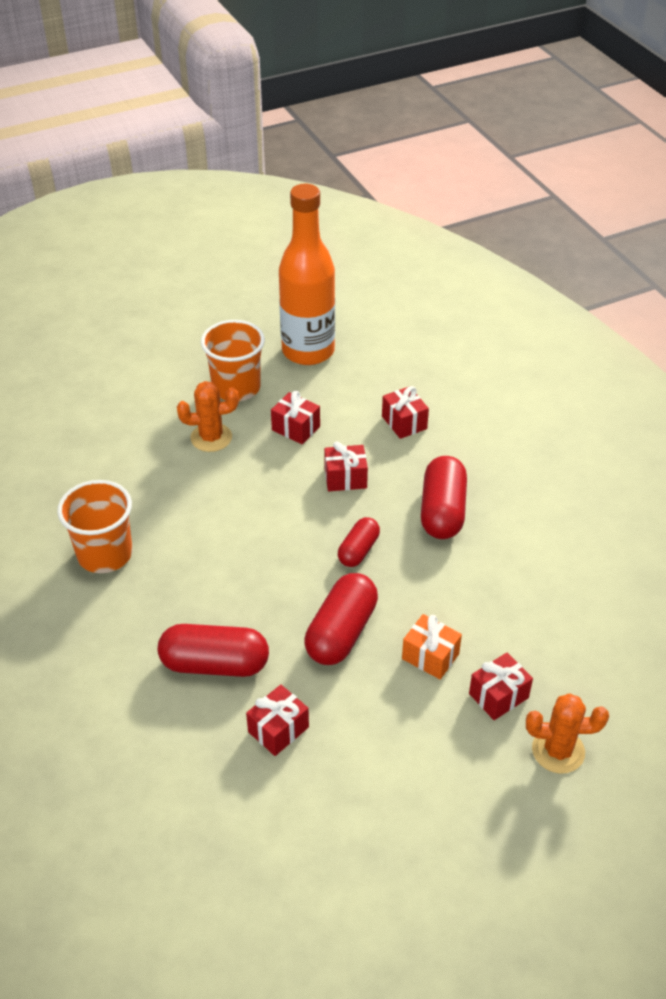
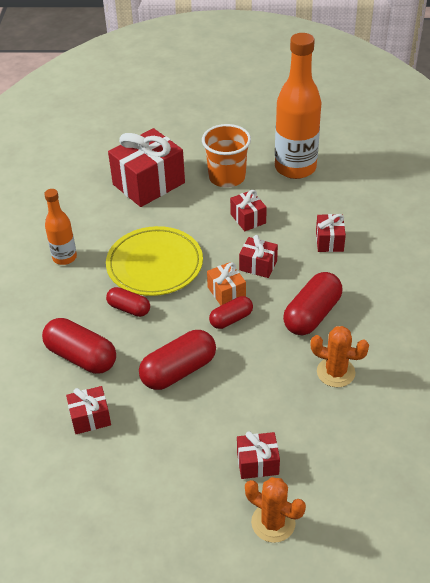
camera: 30 degrees right, 0 degrees up
orange cup [57,480,132,573] -> orange bottle [44,189,77,265]
orange cactus [177,381,239,452] -> orange cactus moved to [310,326,369,387]
orange gift [402,614,462,679] -> orange gift moved to [207,262,246,305]
none -> yellow plate [106,226,203,296]
none -> red capsule [106,287,150,317]
none -> red gift [108,128,185,207]

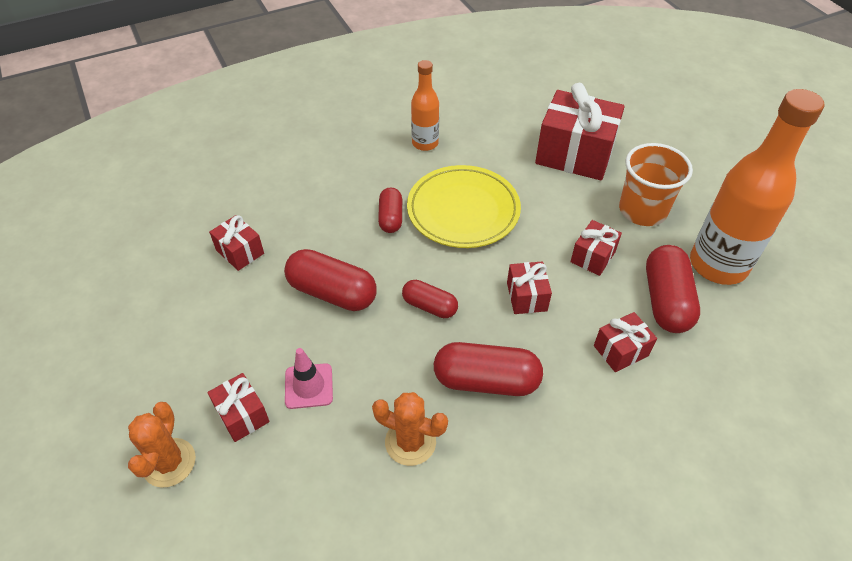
camera: 60 degrees right, 5 degrees up
red capsule [42,318,116,374] -> red capsule moved to [646,245,700,333]
orange gift [207,262,246,305] -> none
orange cactus [310,326,369,387] -> orange cactus turned 60 degrees counterclockwise [372,392,448,466]
none -> pink traffic cone [285,348,333,409]

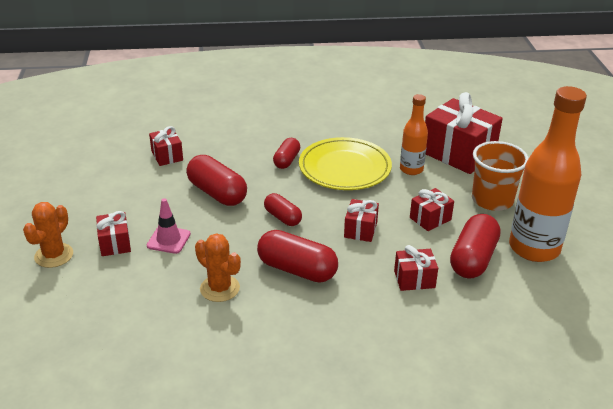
camera: 20 degrees right, 15 degrees down
orange bottle [411,60,439,151] -> orange bottle moved to [400,94,428,175]

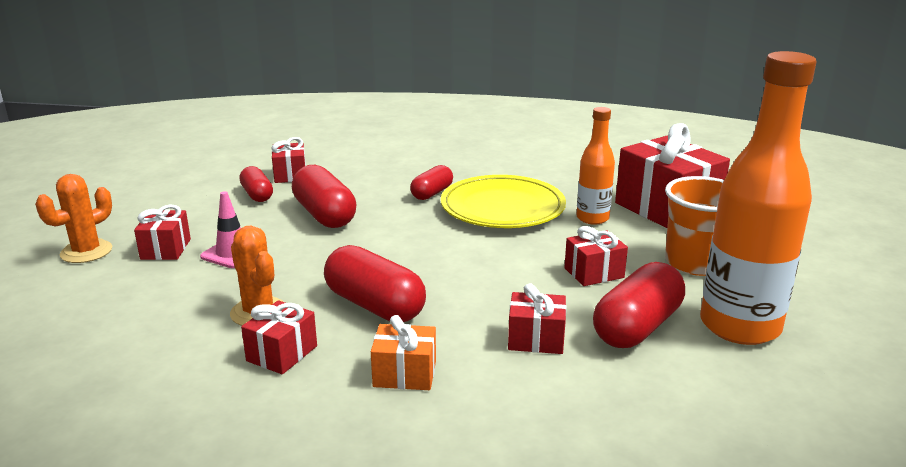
camera: 15 degrees right, 10 degrees down
red capsule [264,193,302,226] -> red capsule moved to [239,166,273,202]
red gift [344,199,379,242] -> red gift moved to [241,300,317,374]
none -> orange gift [371,315,436,390]

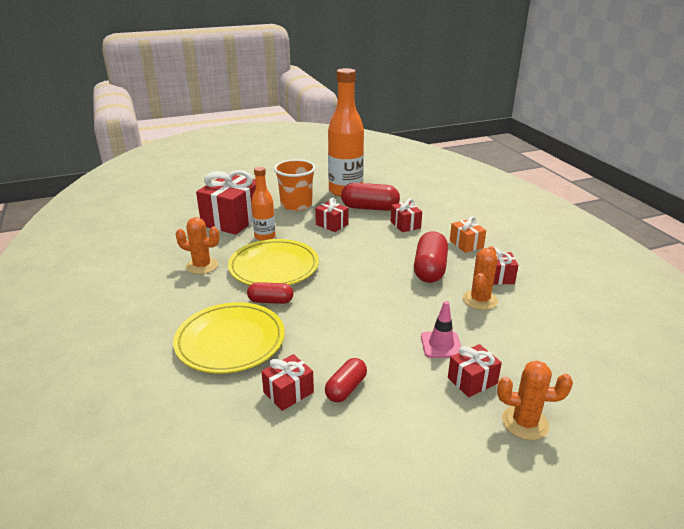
camera: 120 degrees left, 5 degrees up
red capsule [292,165,356,228] -> none
none -> yellow plate [173,302,285,373]
none -> orange cactus [176,217,220,274]

